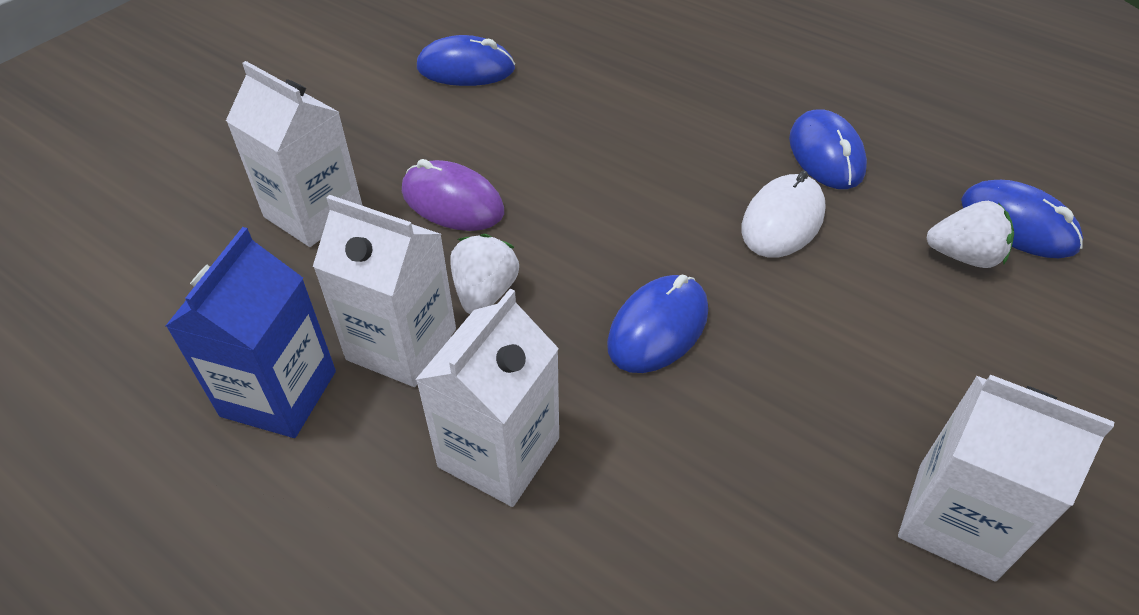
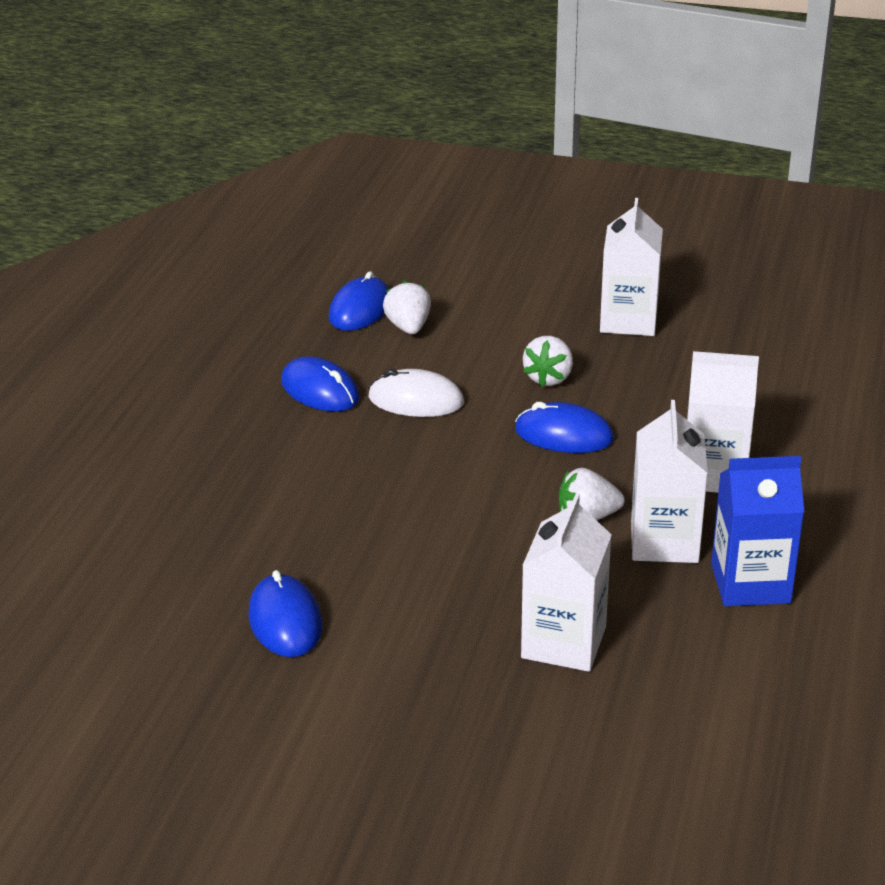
camera: 110 degrees left, 15 degrees down
purple mouse [402,159,504,231] -> none
blue mouse [789,109,867,189] -> blue mouse turned 75 degrees clockwise [281,356,360,412]
none -> white strawberry [523,336,573,387]

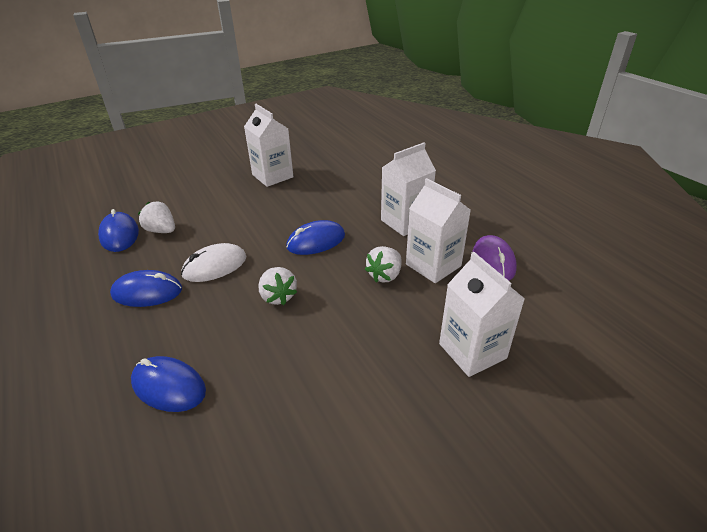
camera: 45 degrees left, 5 degrees up
blue mouse [248,570,323,657] -> blue mouse moved to [131,356,206,412]
white strawberry [523,336,573,387] -> white strawberry moved to [258,267,297,305]
blue carton [711,456,804,606] -> purple mouse [472,235,517,281]

